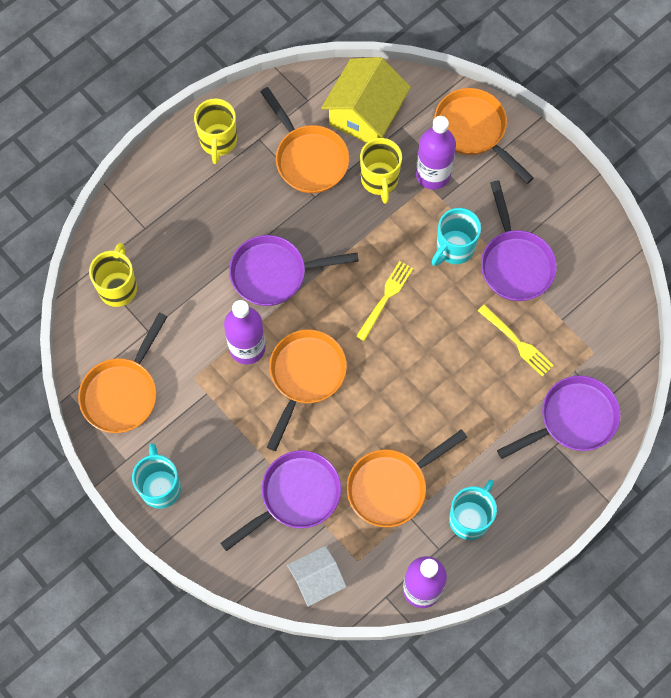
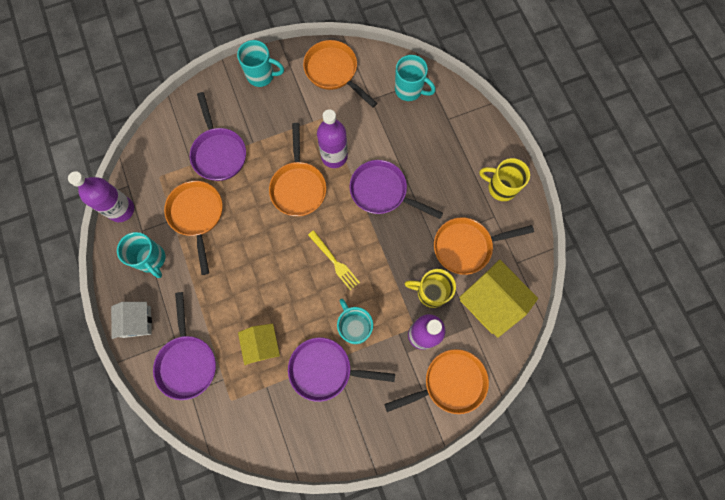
camera: 110 degrees right, 5 degrees up
yellow mug [89,243,137,307] -> turquoise mug [395,55,436,101]
purple pan [229,235,359,306] -> purple pan turned 75 degrees counterclockwise [350,160,443,219]
orange pan [267,329,347,451] -> orange pan turned 45 degrees clockwise [269,123,326,216]
white house [287,546,347,607] -> white house moved to [111,302,152,339]
yellow fork [478,305,554,377] -> yellow house [238,324,280,365]

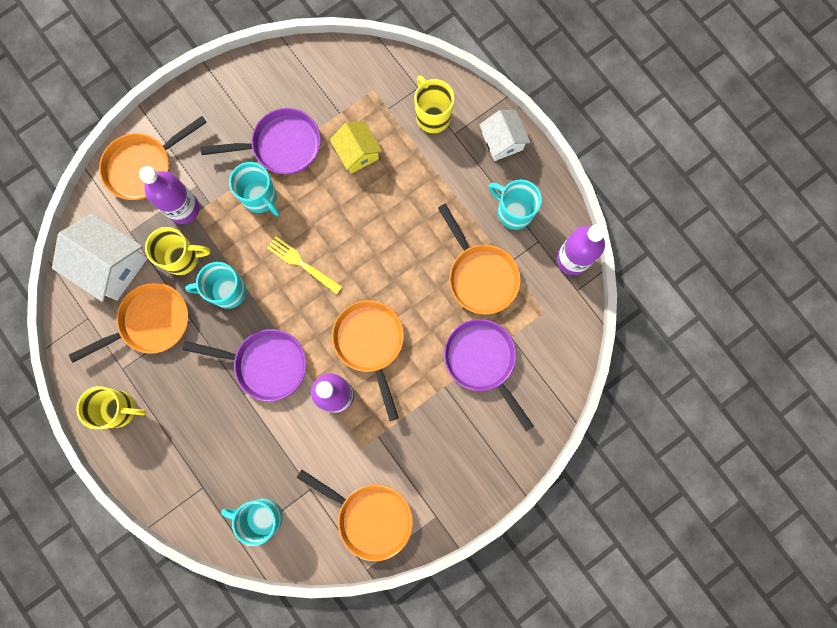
camera: 165 degrees right, 5 degrees up
purple pan [153,292,216,400] -> yellow mug [414,75,454,133]
turquoise mug [237,40,284,87] -> turquoise mug moved to [185,262,247,309]
yellow house [459,260,538,338] -> white house [52,213,148,302]

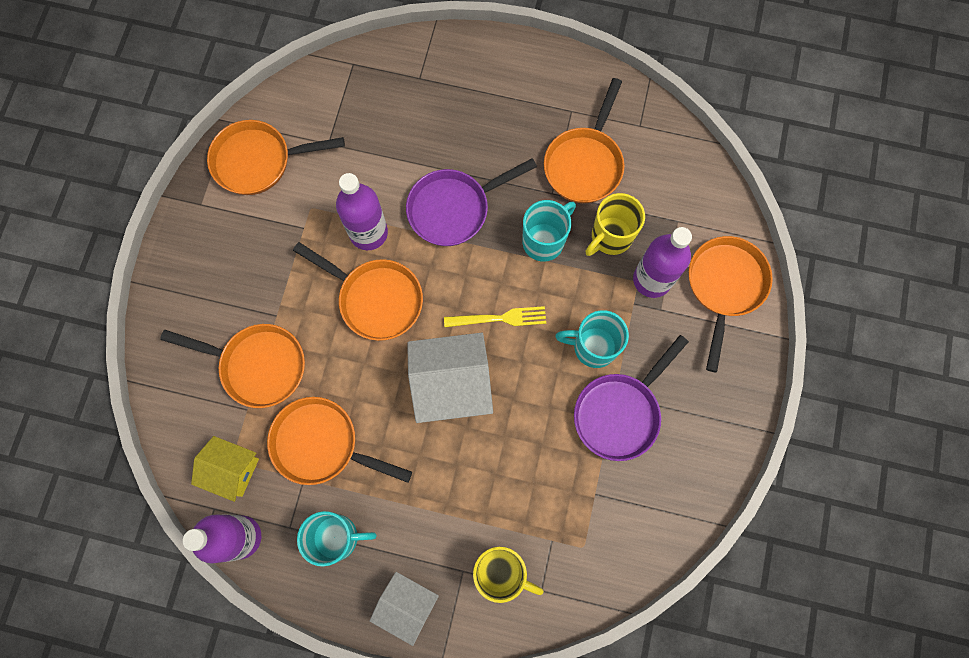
camera: 140 degrees right, 5 degrees down
white house [52,213,148,302] -> white house moved to [407,333,493,423]
yellow mug [76,386,146,429] -> none
turquoise mug [221,498,283,546] -> none
yellow house [330,121,382,174] -> yellow house moved to [191,436,259,502]
purple pan [444,319,534,432] -> orange pan [160,324,305,408]

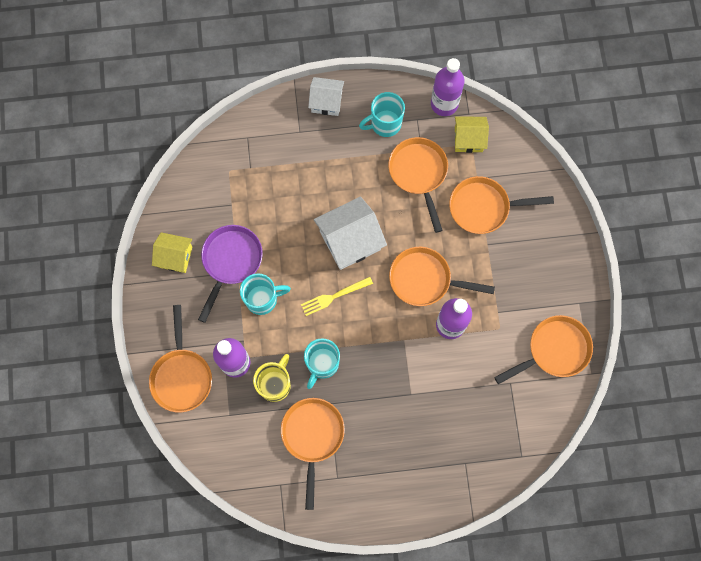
camera: 160 degrees right, 0 degrees up
orange pan [267,397,412,485] -> orange pan turned 105 degrees counterclockwise [388,137,448,233]
purple pan [406,158,537,246] -> none
yellow mug [473,547,544,603] -> none
none -> yellow house [152,232,192,273]

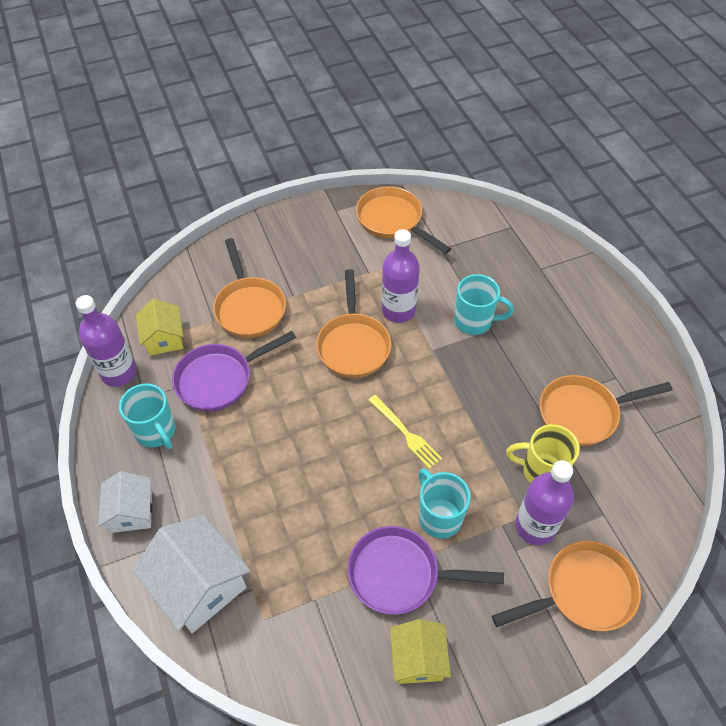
camera: 105 degrees left, 20 degrees down
turquoise mug [304,338,340,389] -> turquoise mug moved to [455,274,514,335]
white house [314,196,387,270] -> white house moved to [132,515,250,633]
orange pan [388,137,448,233] -> purple pan [172,331,296,412]

